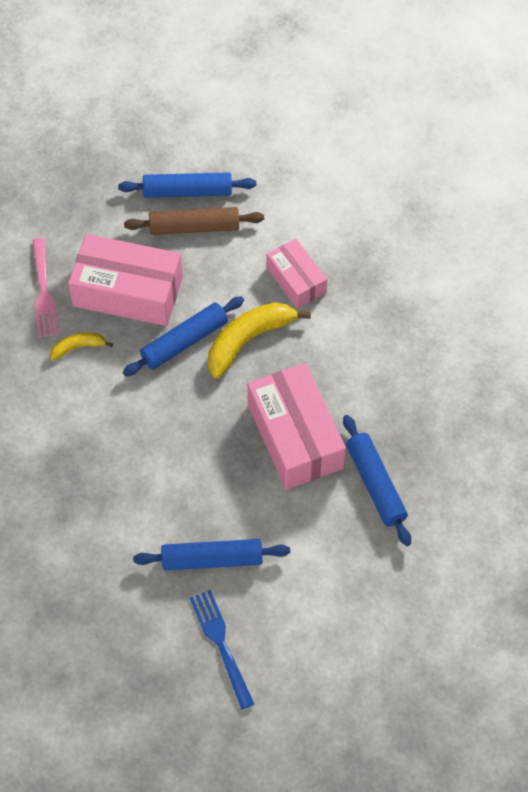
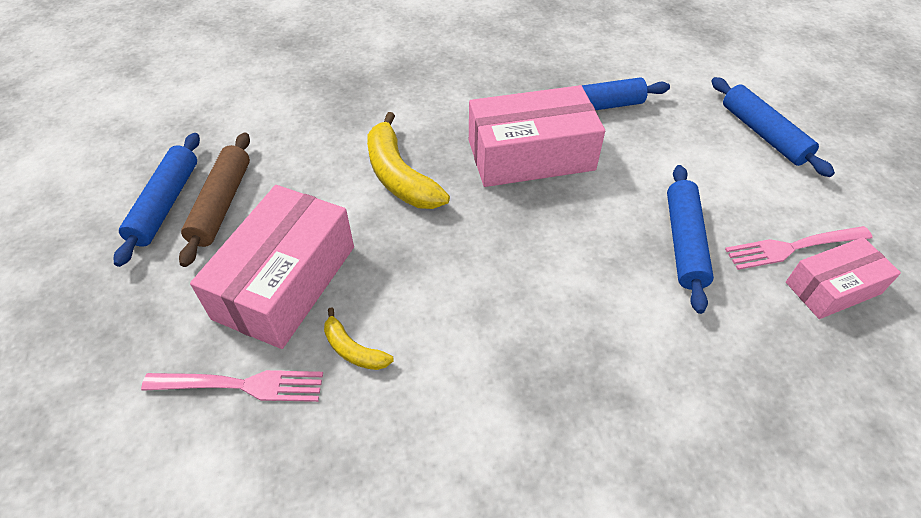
camera: 80 degrees left, 10 degrees down
yellow banana [50,333,113,360] -> yellow banana turned 45 degrees counterclockwise [324,308,394,370]
blue rolling pin [123,296,244,376] -> blue rolling pin moved to [711,77,835,177]
blue fork [190,590,254,710] -> pink fork [725,226,872,270]
pink box [267,239,327,308] -> pink box moved to [786,237,901,319]

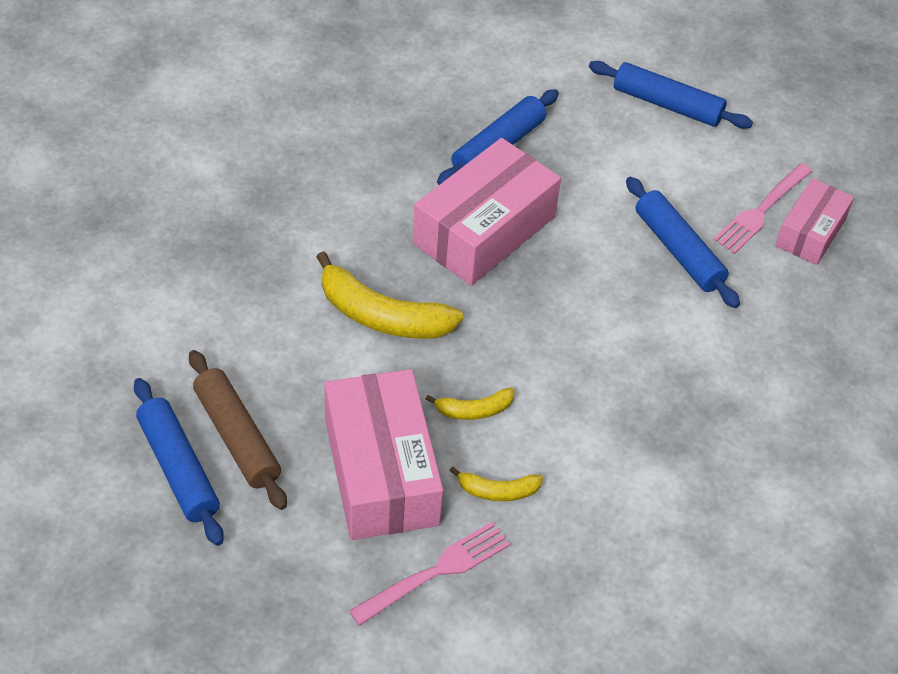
camera: 40 degrees left, 0 degrees up
none -> yellow banana [425,388,514,420]

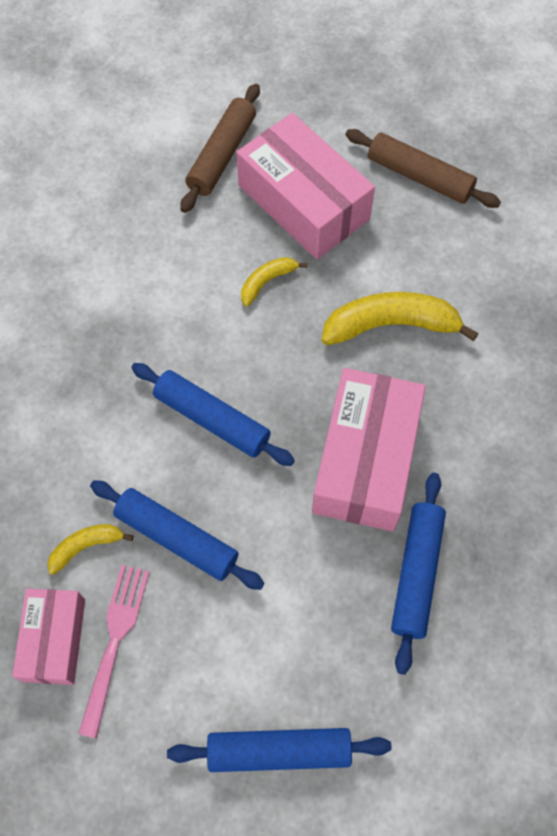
camera: 155 degrees right, 15 degrees up
blue rolling pin [134,378,224,546] -> blue rolling pin moved to [131,363,295,466]
pink fork [349,522,510,626] -> brown rolling pin [180,84,260,213]
yellow banana [450,467,543,501] -> yellow banana moved to [47,524,134,575]

